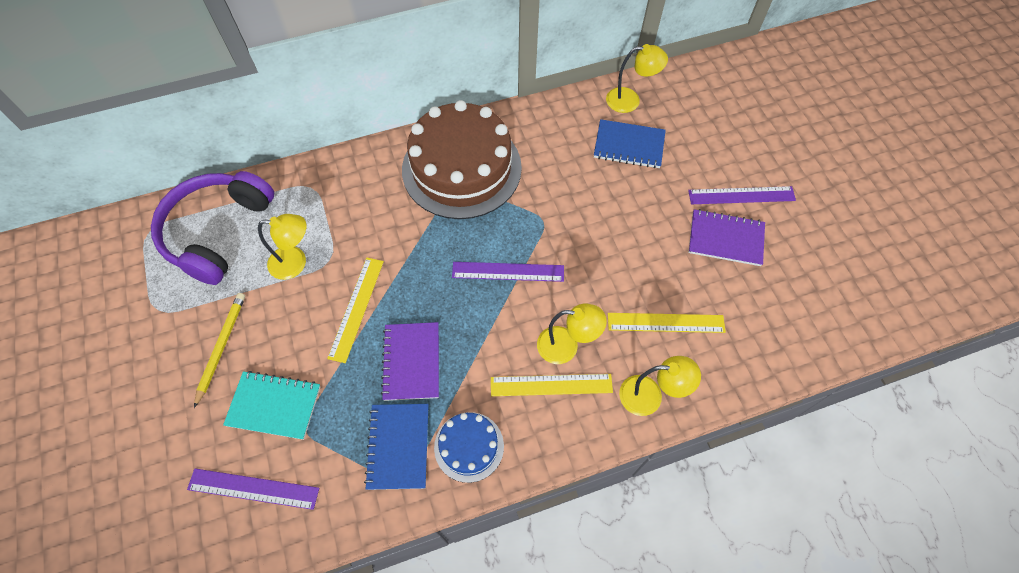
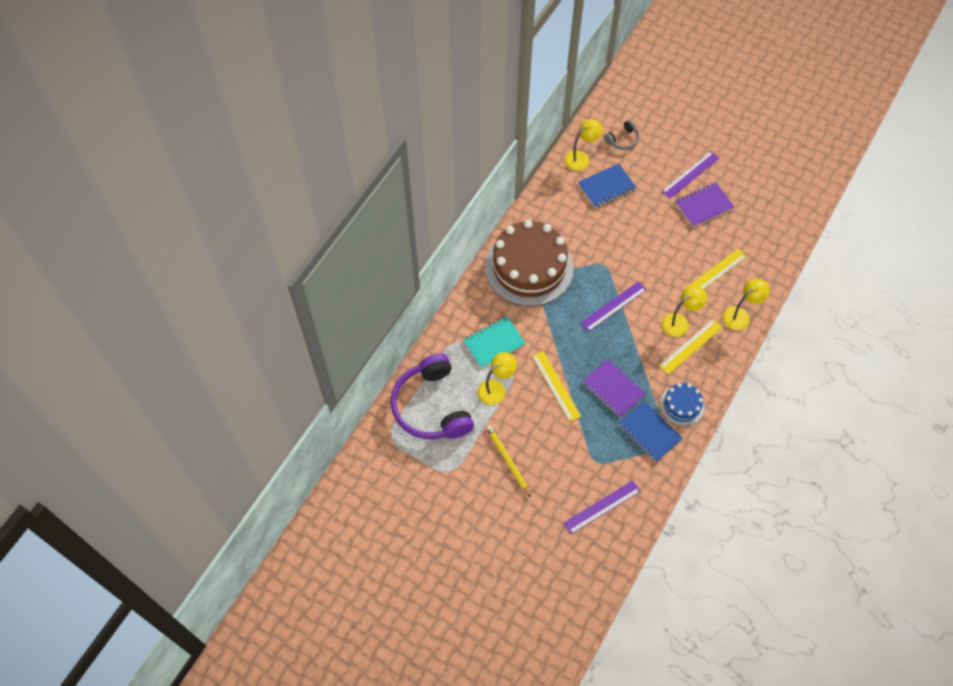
camera: 40 degrees left, 0 degrees up
turquoise notebook [223,371,321,440] -> turquoise notebook moved to [463,316,526,368]
none -> grey headphones [604,120,640,150]

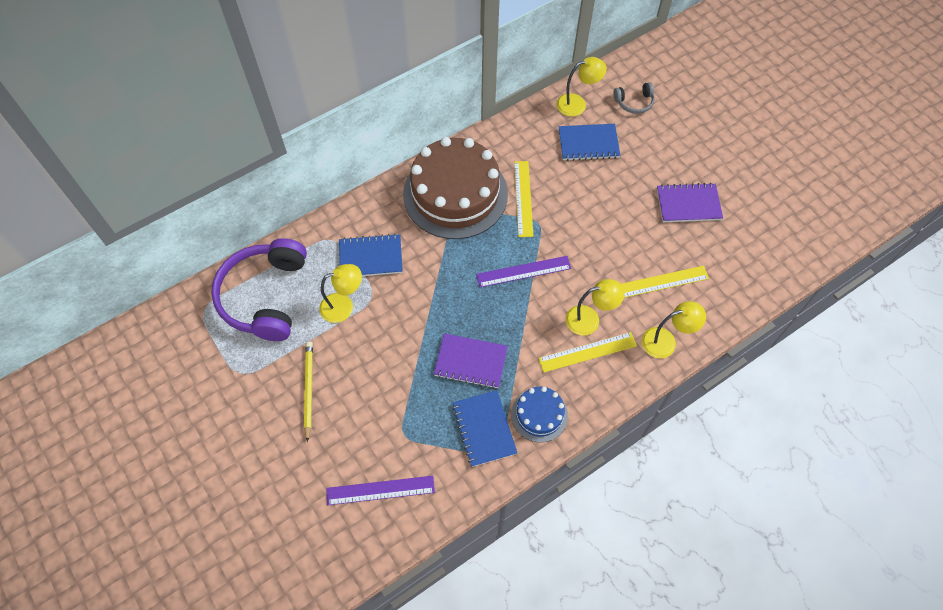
camera: 25 degrees right, 0 degrees up
turquoise notebook [463,316,526,368] -> blue notebook [339,234,403,276]
yellow ruler [532,351,581,422] -> yellow ruler moved to [514,161,534,237]
purple notebook [582,359,646,418] -> purple notebook turned 60 degrees counterclockwise [434,333,508,389]
purple ruler [661,151,719,198] -> none

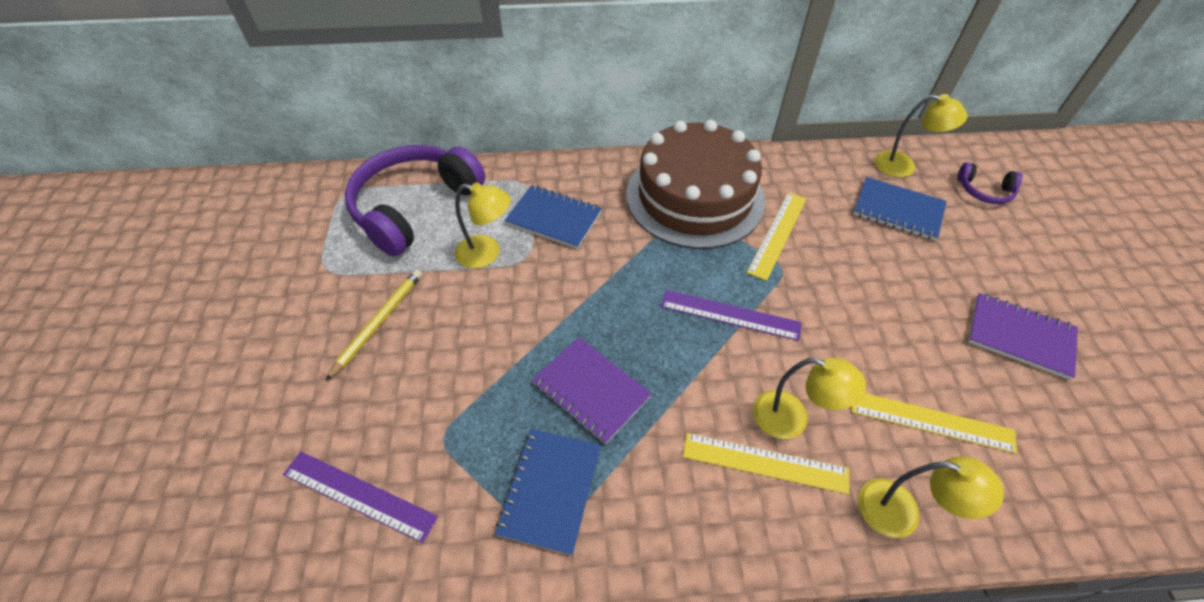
camera: 30 degrees right, 10 degrees down
blue cake [511,387,568,442] -> none
grey headphones [613,82,655,114] -> purple headphones [957,162,1023,204]

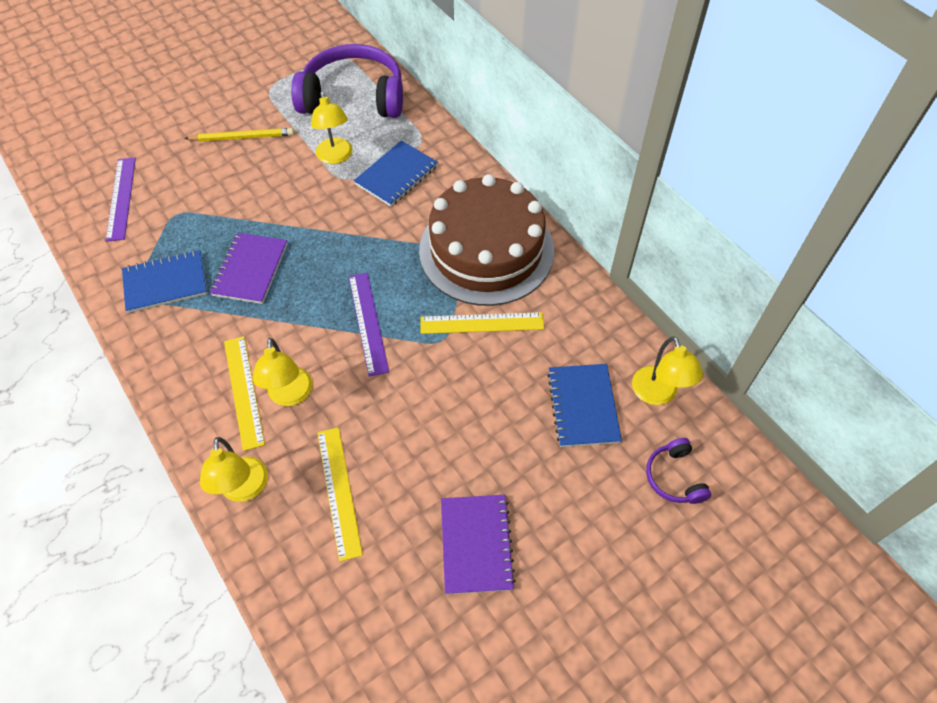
camera: 60 degrees right, 5 degrees up
blue notebook [504,185,602,249] -> blue notebook turned 45 degrees clockwise [354,141,438,207]

